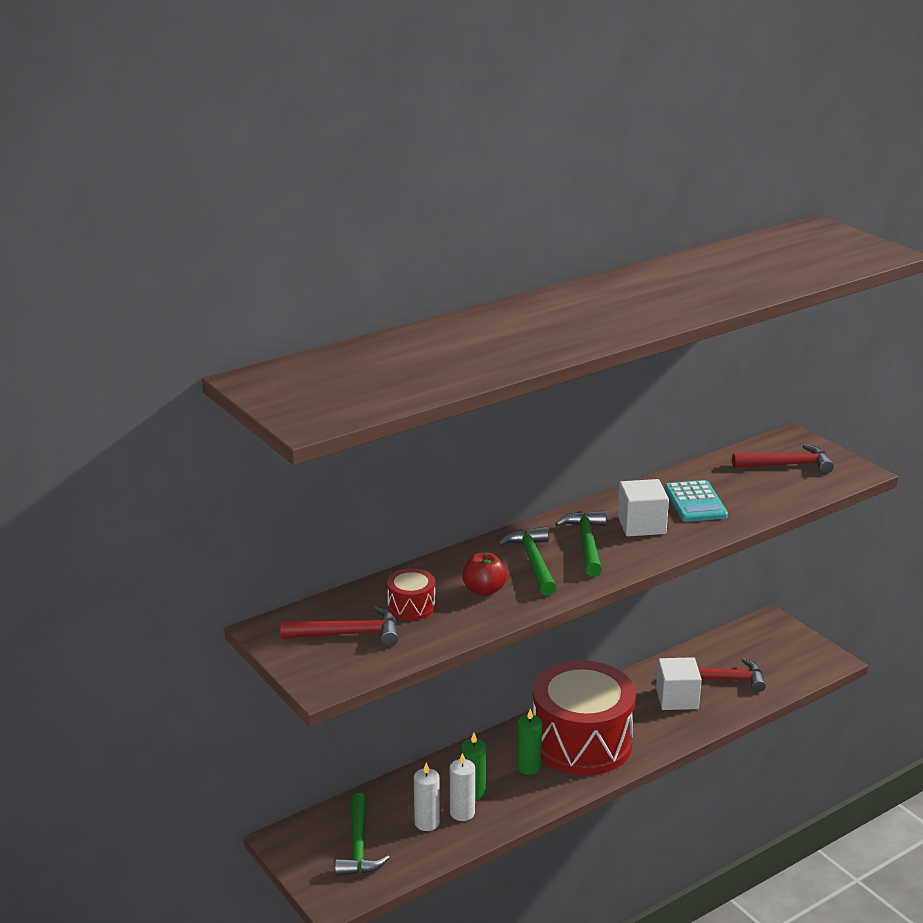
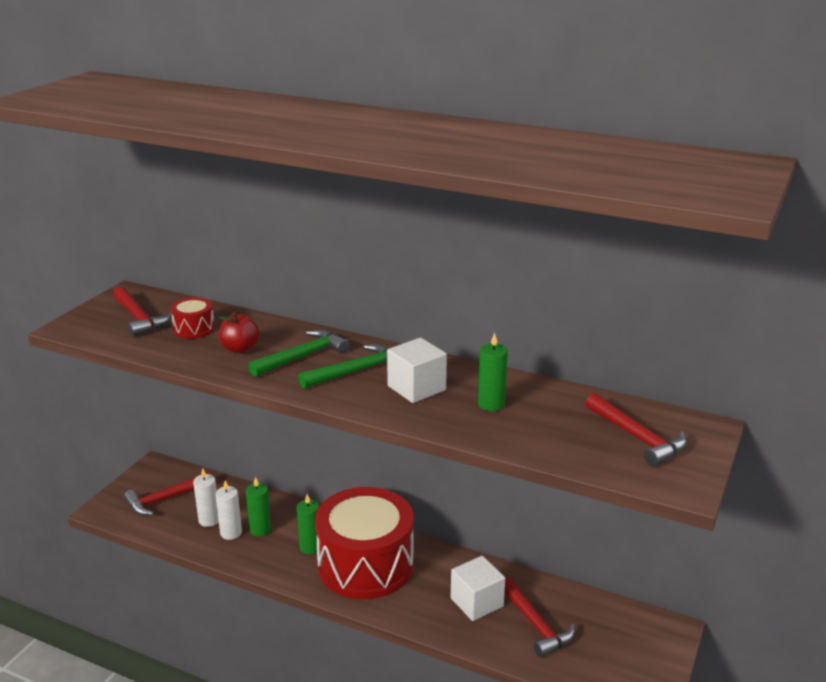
camera: 60 degrees right, 0 degrees up
green hammer [335,793,390,876] -> red hammer [124,472,211,516]
turquoise calculator [665,480,728,522] -> green candle [478,333,508,411]

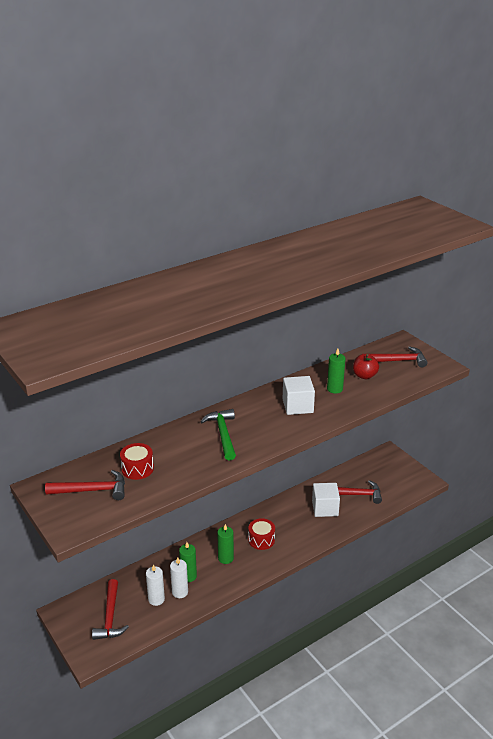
camera: 60 degrees left, 5 degrees up
red apple [219,312,260,353] -> red apple moved to [353,354,379,379]
green hammer [298,344,389,389] -> none
red drum [315,487,414,599] -> red drum [248,518,275,550], size x0.41

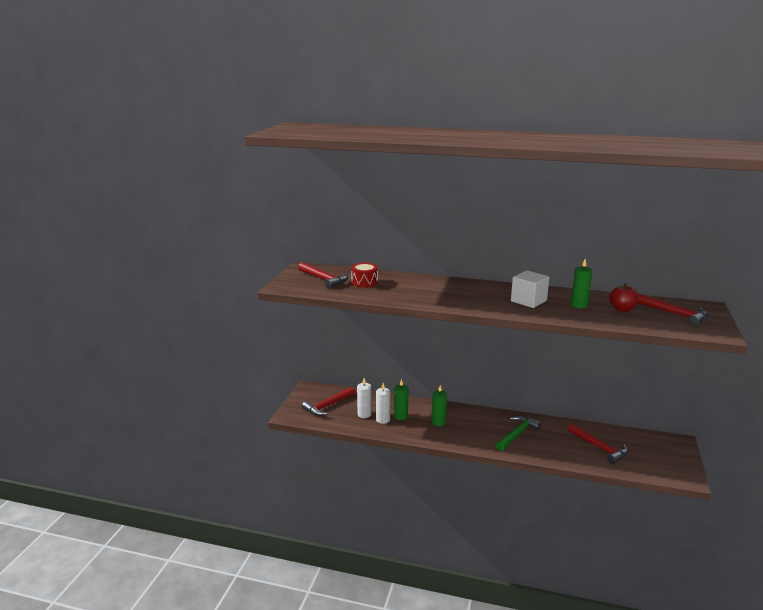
camera: 50 degrees right, 10 degrees down
green hammer [200,409,236,461] -> green hammer moved to [496,416,541,451]
red drum [248,518,275,550] -> none
white cube [312,483,340,517] -> none

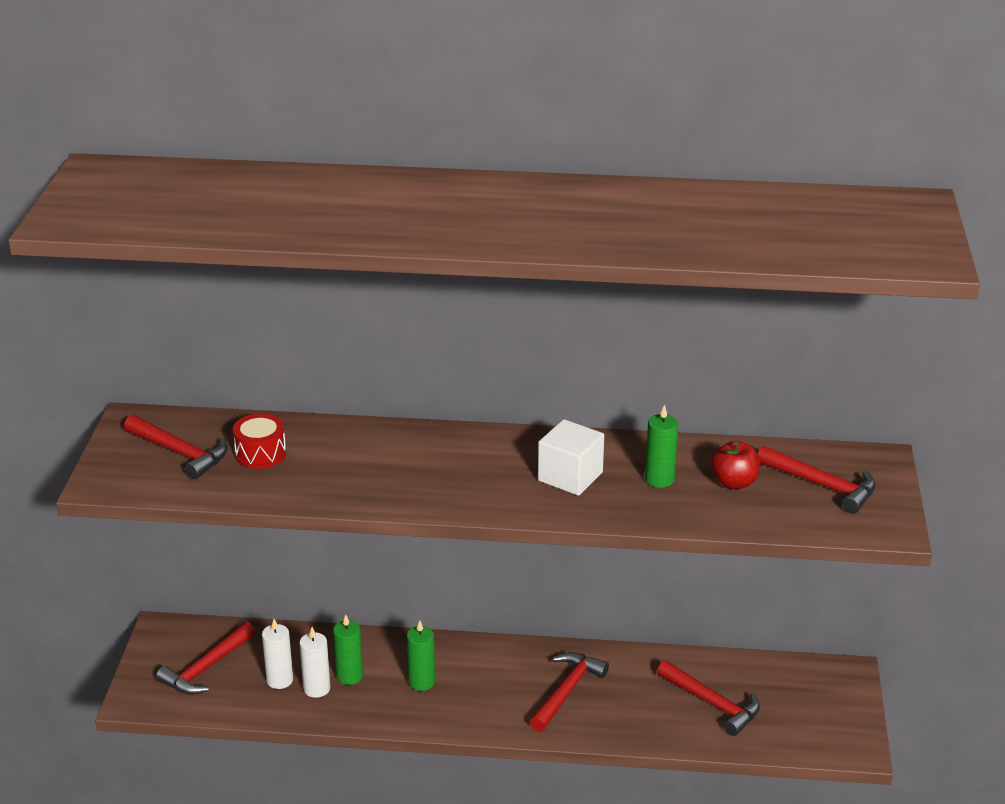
camera: 10 degrees left, 10 degrees up
green hammer [496,416,541,451] -> red hammer [529,652,609,732]

